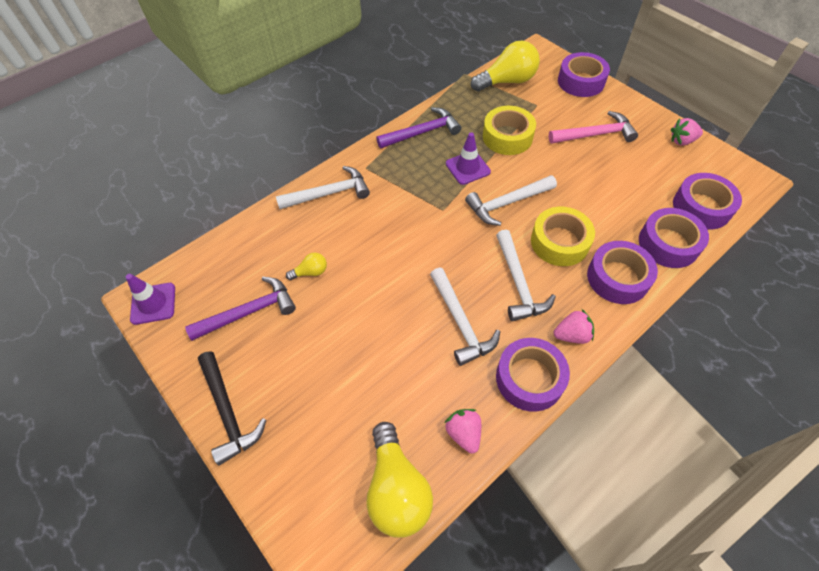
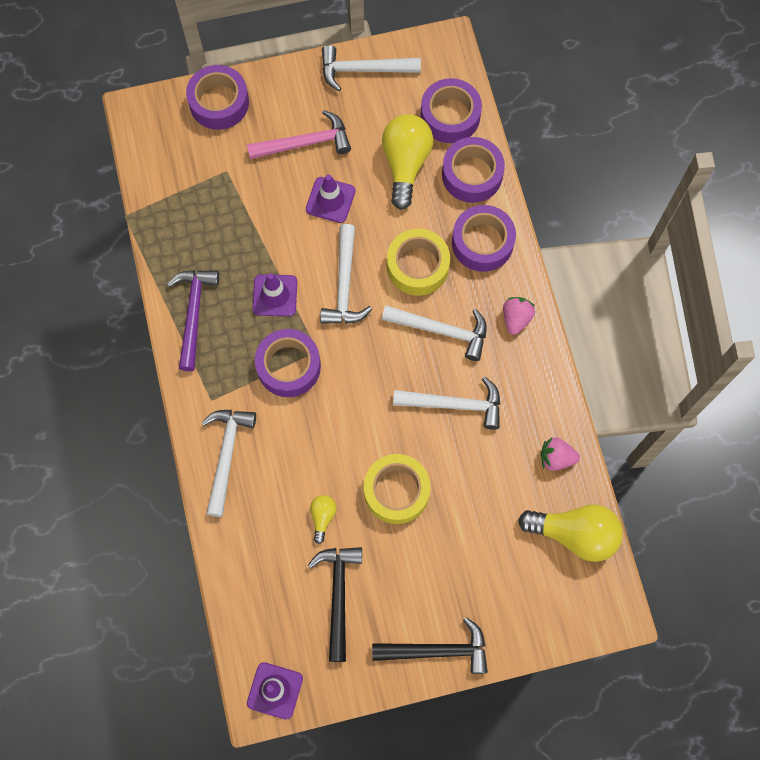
camera: 65 degrees left, 15 degrees up
purple hammer [185,277,296,341] -> black hammer [308,547,362,662]
yellow light bulb [471,41,540,92] -> yellow light bulb moved to [382,114,433,210]
yellow tape [483,106,536,155] -> yellow tape moved to [364,454,431,524]
purple tape [496,338,570,412] -> purple tape moved to [255,329,321,397]
pink hammer [549,111,638,144] -> pink hammer turned 60 degrees clockwise [247,110,351,159]
pink strawberry [671,118,703,146] -> white hammer [322,45,421,91]
none -> purple traffic cone [306,174,355,223]

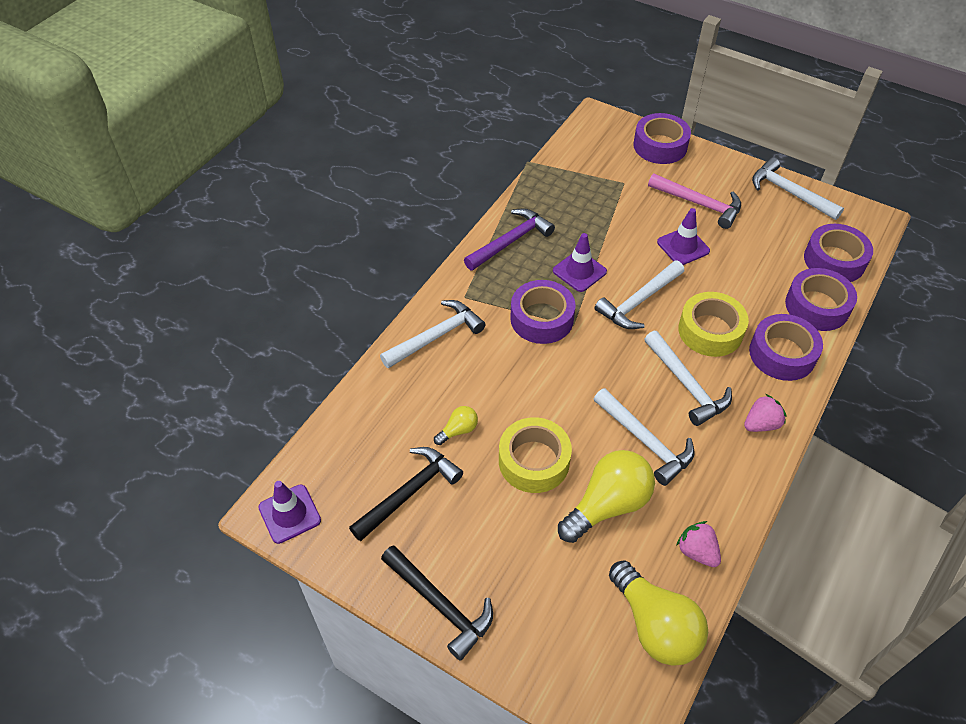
camera: 45 degrees right, 20 degrees down
yellow light bulb [382,114,433,210] -> yellow light bulb moved to [558,450,655,543]

